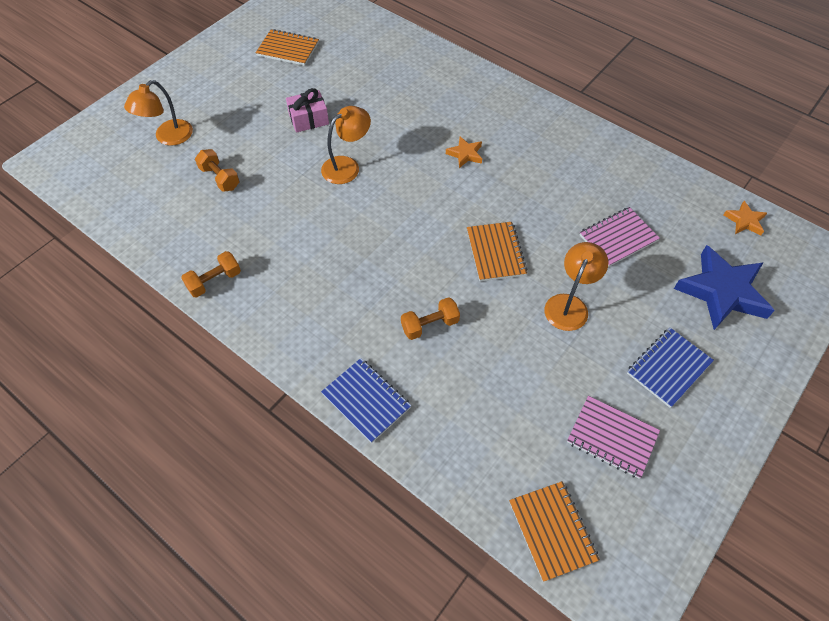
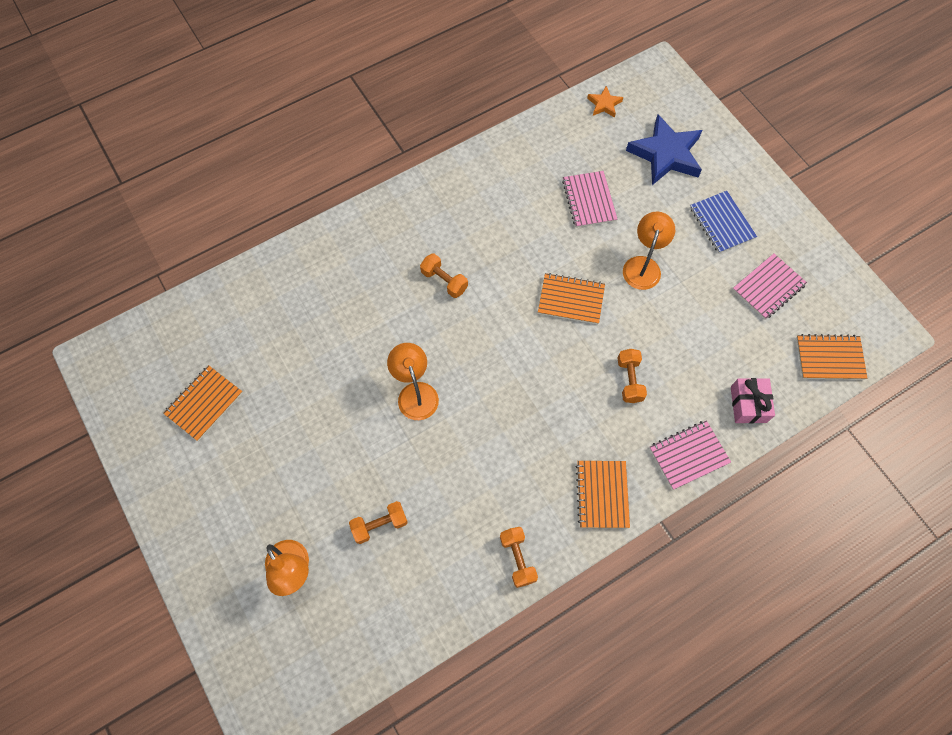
camera: 70 degrees left, 10 degrees up
pink gift [286,88,329,133] -> pink gift moved to [731,378,775,424]
blue notebook [321,358,411,443] -> pink notebook [650,420,731,490]
orange star [446,136,482,168] -> orange dumbbell [420,254,468,298]
orange lamp [544,242,608,331] -> orange lamp turned 60 degrees clockwise [623,211,675,290]
none -> orange notebook [576,461,630,528]

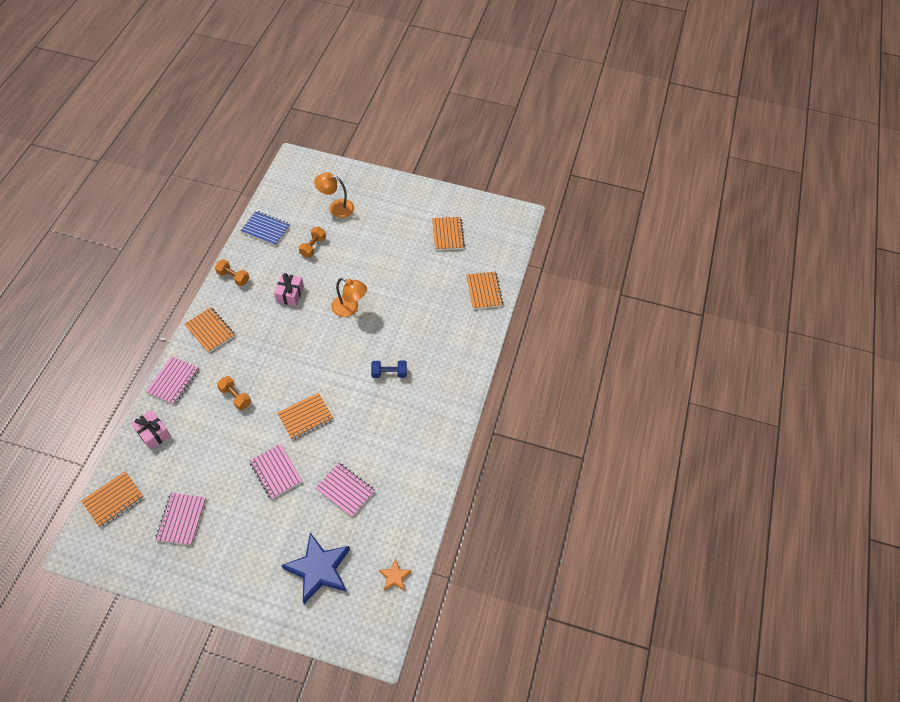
camera: 135 degrees right, 10 degrees down
orange dumbbell [420,254,468,298] -> blue dumbbell [371,361,407,378]
orange lamp [623,211,675,290] -> pink notebook [250,444,302,500]
blue notebook [690,191,757,253] -> blue notebook moved to [241,211,290,246]
none -> pink gift [274,273,304,306]
none -> orange notebook [466,272,503,309]

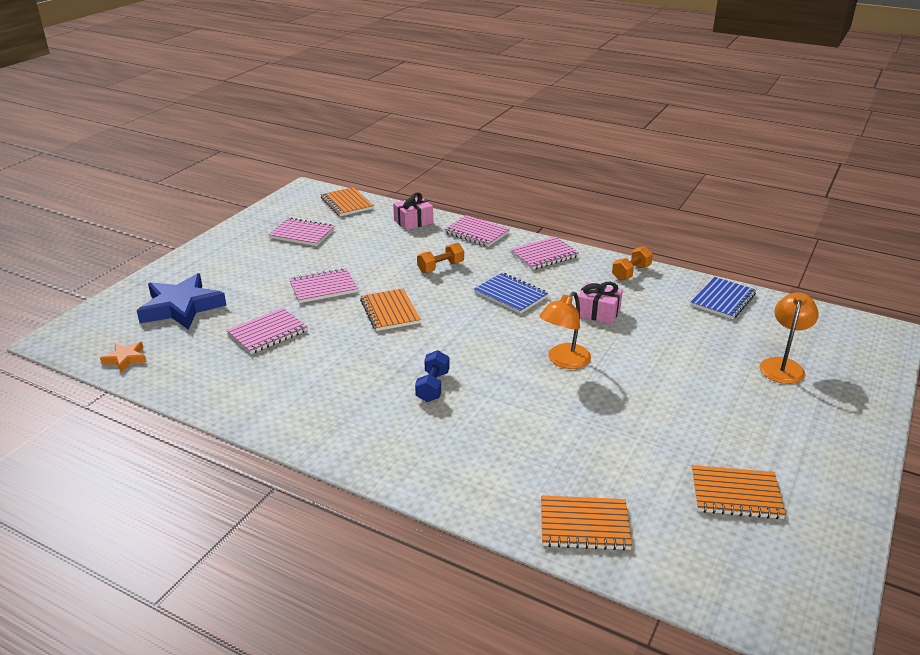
camera: 105 degrees right, 25 degrees down
orange notebook [184,307,235,353] -> pink notebook [510,237,579,270]
orange dumbbell [299,227,326,257] -> none
none -> blue notebook [474,273,548,314]

